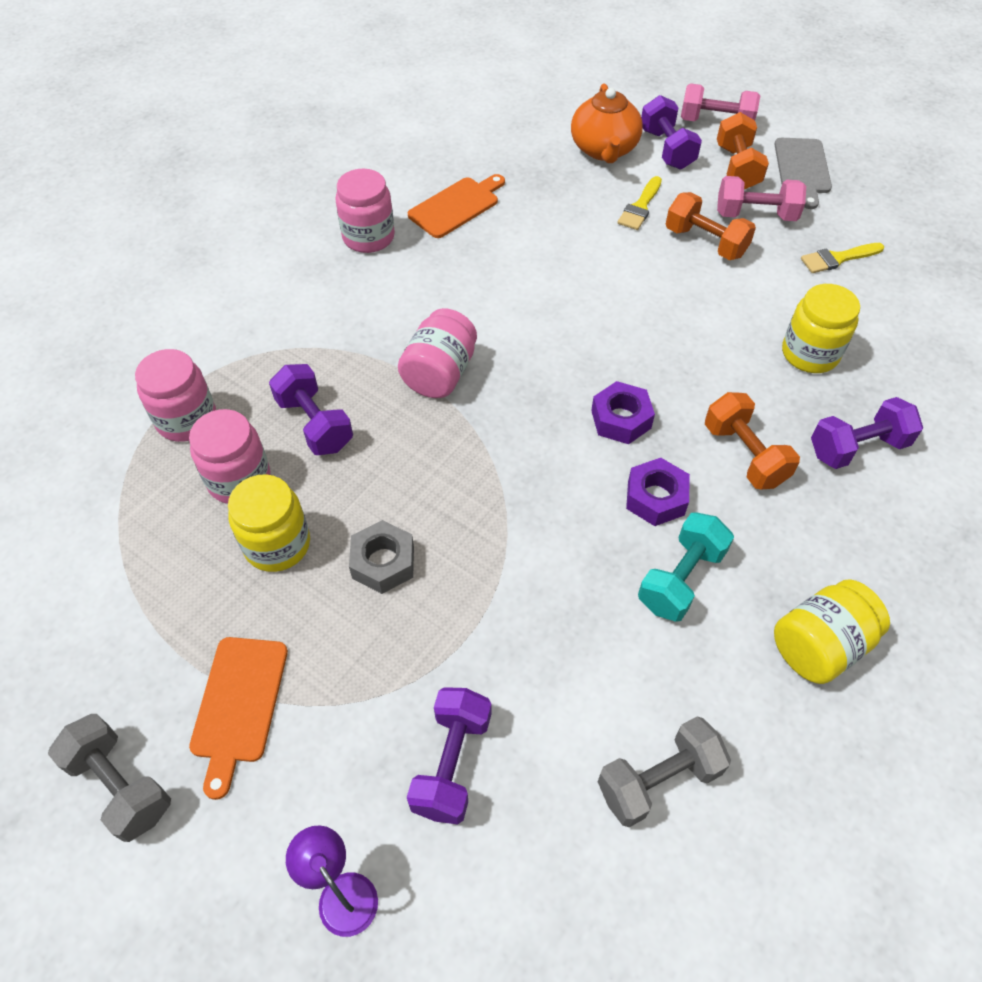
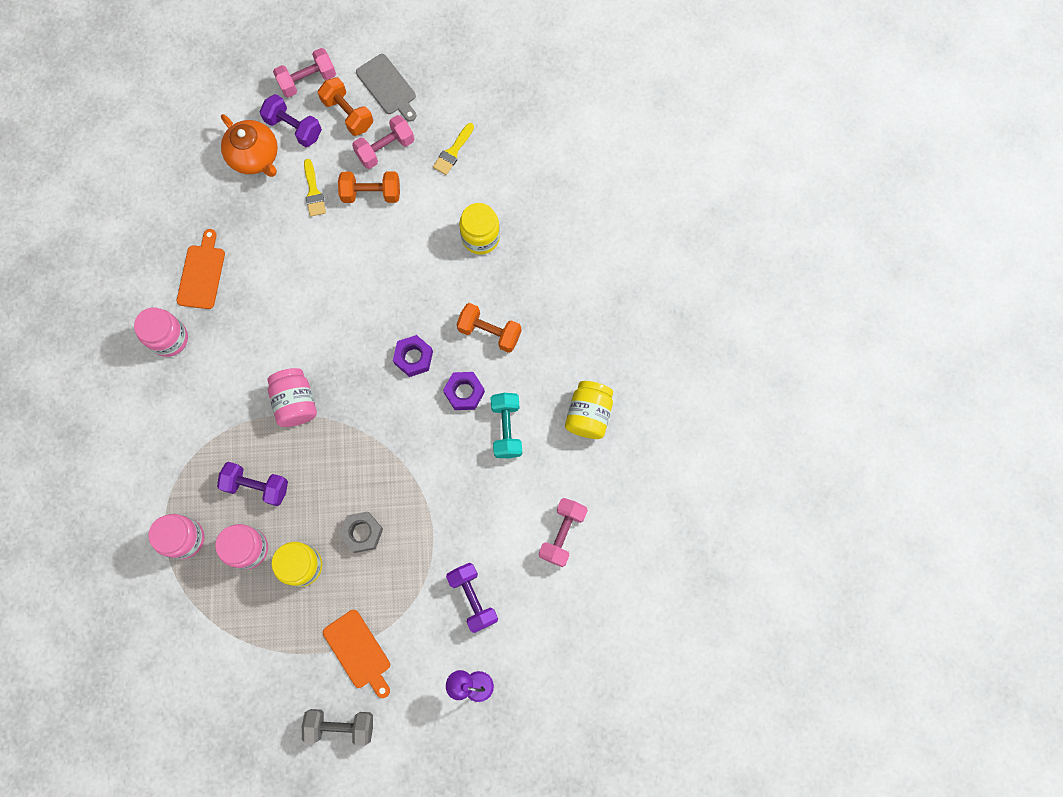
camera: 40 degrees left, 20 degrees up
grey dumbbell [598,716,731,827] -> pink dumbbell [539,498,588,567]
purple dumbbell [811,397,923,469] -> none

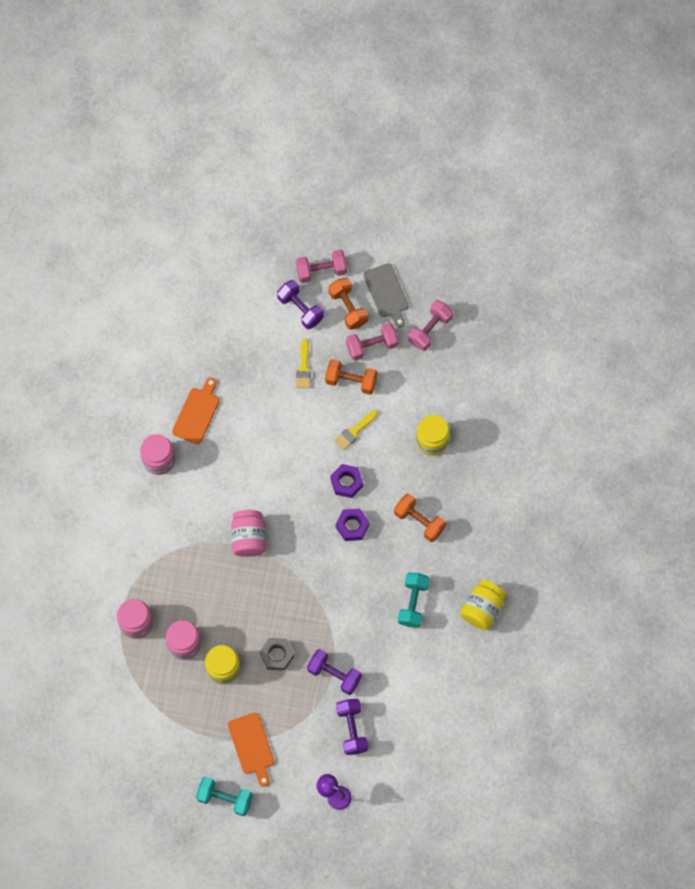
camera: 15 degrees right, 5 degrees down
purple dumbbell [217,462,288,506] -> purple dumbbell moved to [307,649,362,695]
orange teapot [221,114,278,177] -> none
grey dumbbell [302,709,373,746] -> turquoise dumbbell [196,776,253,816]
yellow brush [433,123,474,175] -> yellow brush moved to [334,410,378,450]
purple nut [443,372,485,410] -> purple nut moved to [330,464,363,498]
pink dumbbell [539,498,588,567] -> pink dumbbell moved to [408,300,453,351]

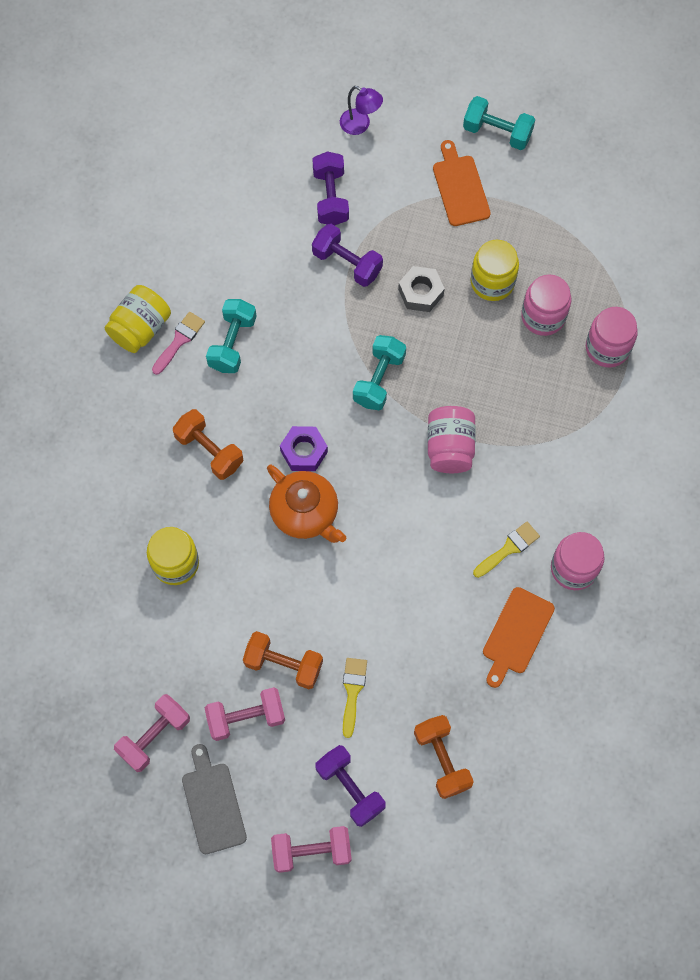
camera: 175 degrees left, 0 degrees up
orange dumbbell [328,278,368,330] -> orange dumbbell moved to [414,715,474,799]
purple nut [330,464,363,498] -> orange teapot [267,465,346,543]
yellow brush [334,410,378,450] -> yellow brush moved to [473,522,540,578]
none -> pink brush [152,312,205,375]
none -> turquoise dumbbell [353,335,406,410]

